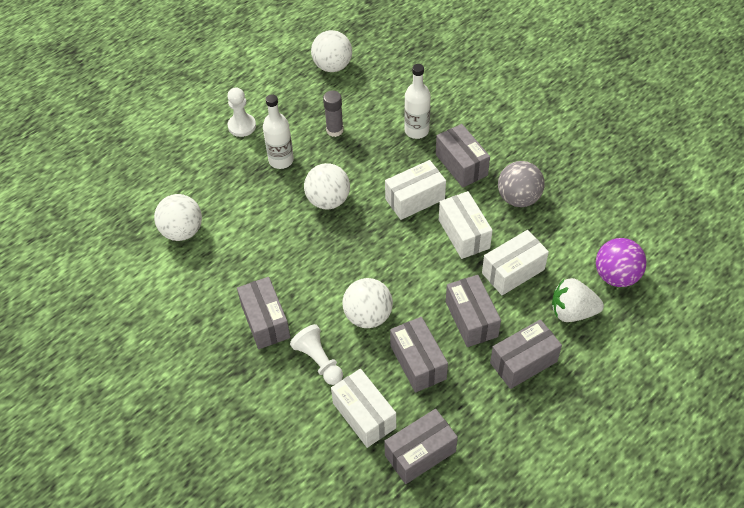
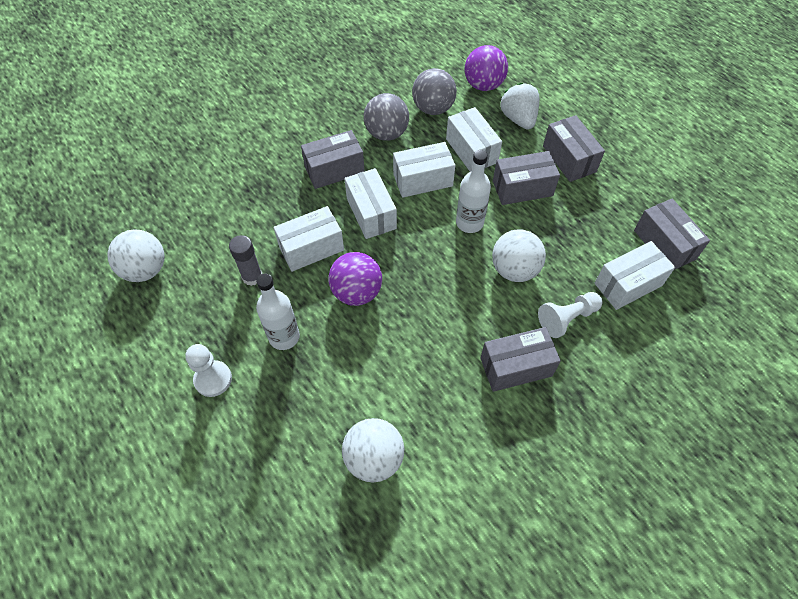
camera: 85 degrees left, 5 degrees up
white ball [304,163,350,209] -> purple ball [328,252,382,306]
grey box [390,317,448,393] -> none
white bottle [404,64,431,139] -> white bottle moved to [456,150,491,233]
white strawberry [552,278,604,322] -> white strawberry turned 150 degrees clockwise [500,83,539,130]
none -> white box [274,206,344,272]
none -> grey ball [412,68,457,115]

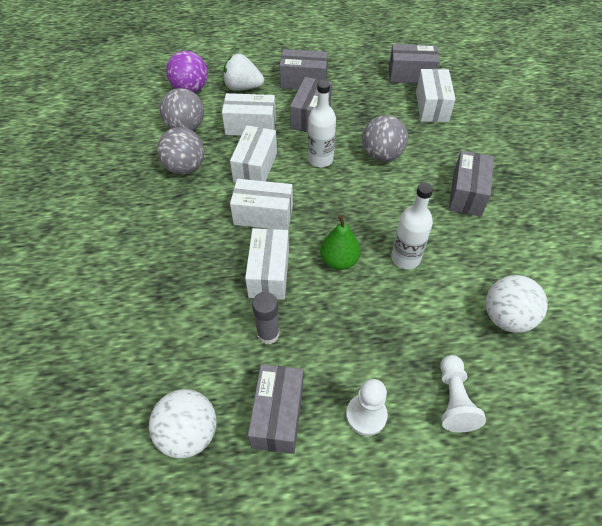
camera: 60 degrees left, 5 degrees down
white bottle [256,274,300,350] -> white bottle moved to [391,183,433,269]
grey box [301,130,365,189] -> grey box moved to [248,364,303,454]
purple ball [328,252,382,306] -> green pear [320,215,361,270]
white ball [492,229,546,282] -> grey ball [362,115,408,162]
white pawn [538,292,602,338] -> white pawn moved to [440,355,486,432]

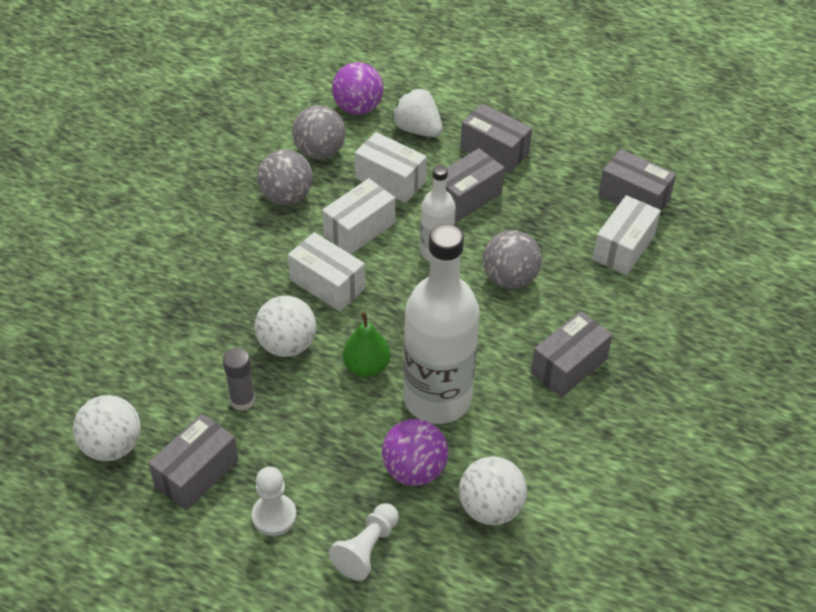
camera: 30 degrees right, 5 degrees down
white box [245,228,289,300] -> white ball [254,296,316,357]
white bottle [391,183,433,269] -> white bottle [403,224,480,424], size x1.89
none -> purple ball [382,419,448,486]

